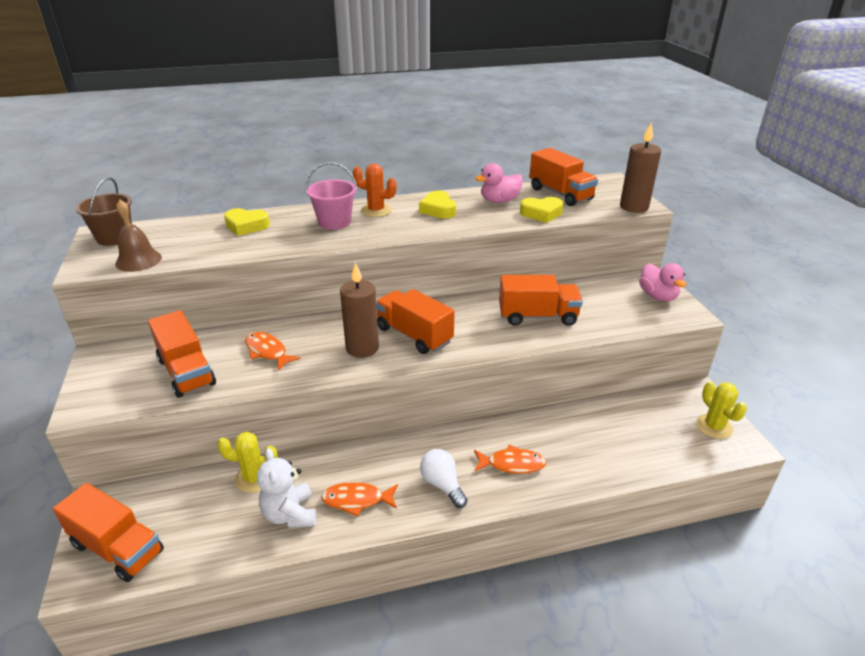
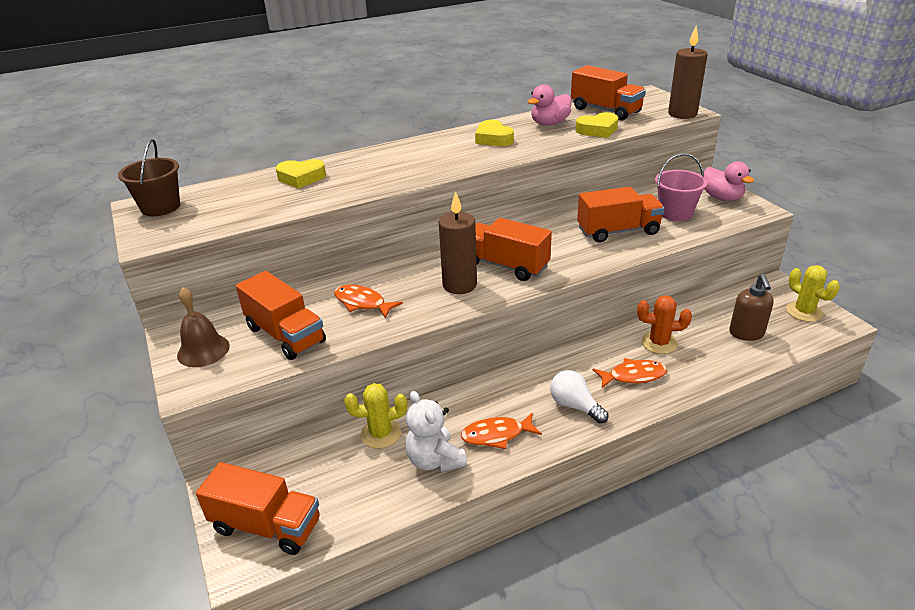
camera: 10 degrees left, 0 degrees up
brown bell [115,200,162,272] -> brown bell moved to [177,287,230,367]
pink bucket [306,162,357,230] -> pink bucket moved to [655,153,707,221]
orange cactus [353,164,397,217] -> orange cactus moved to [637,295,692,354]
none -> brown soap dispenser [729,274,774,341]

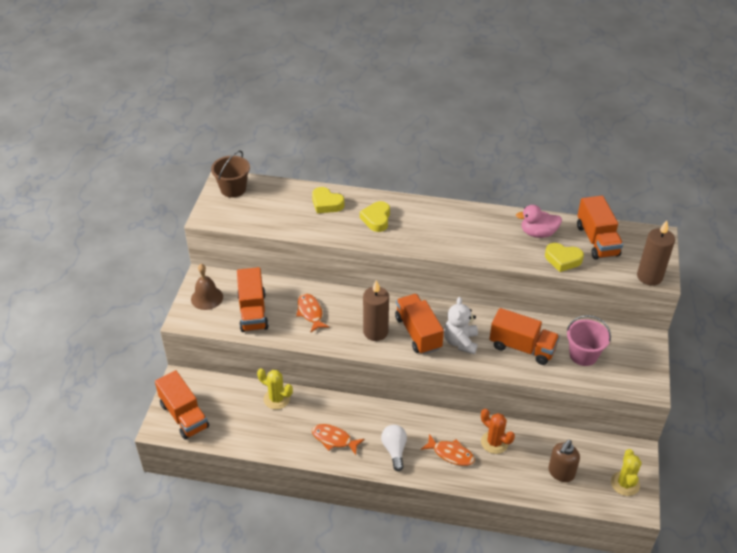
camera: 35 degrees right, 10 degrees up
white teddy bear [405,391,467,472] -> white teddy bear moved to [444,297,478,355]
yellow heart [475,120,514,146] -> yellow heart moved to [360,201,390,232]
pink duck [704,161,754,201] -> none

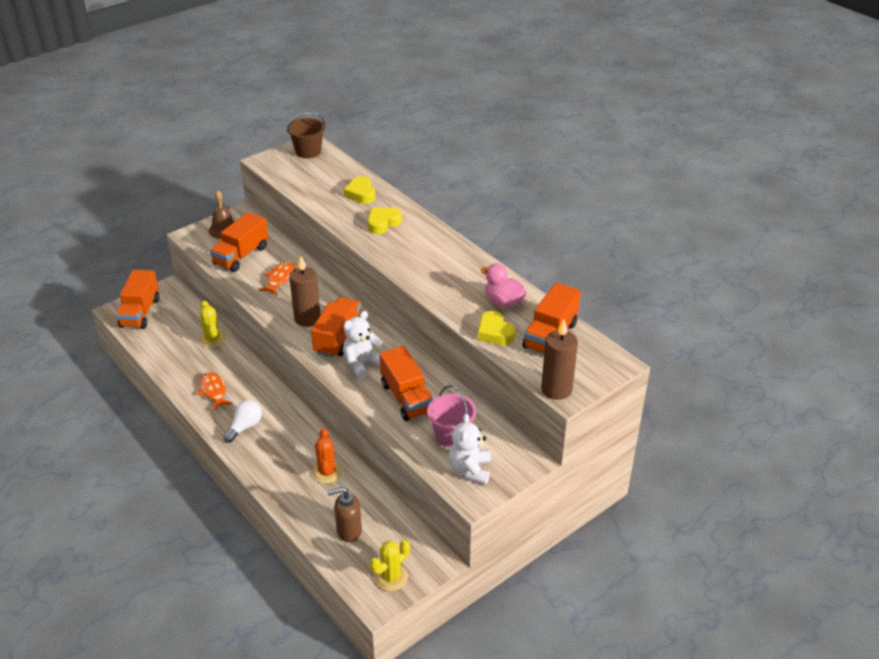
camera: 40 degrees right, 5 degrees down
orange fish [421,434,475,466] -> none
none -> white teddy bear [449,413,491,485]

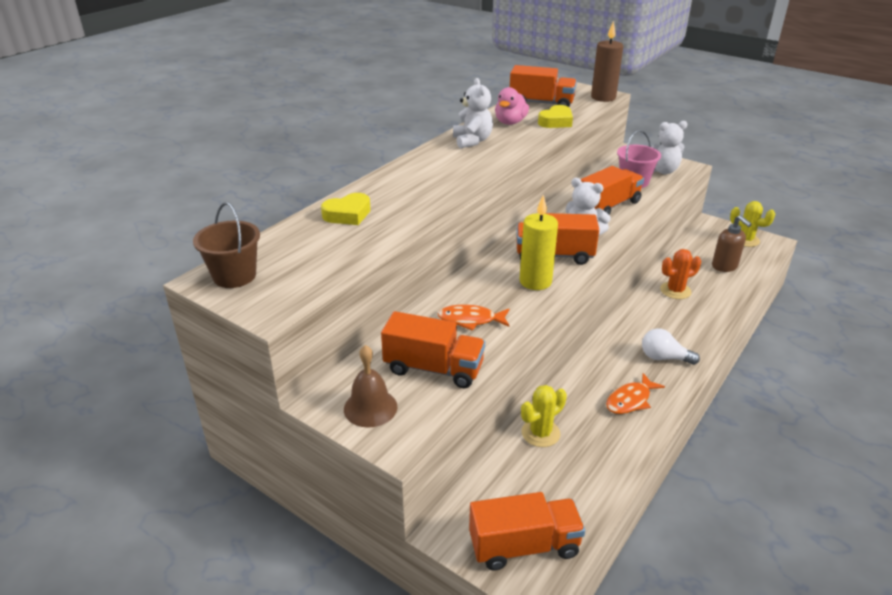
camera: 105 degrees left, 5 degrees down
brown candle [289,256,321,327] -> yellow candle [520,195,558,290]
yellow heart [368,208,402,234] -> none
none -> white teddy bear [453,78,493,148]

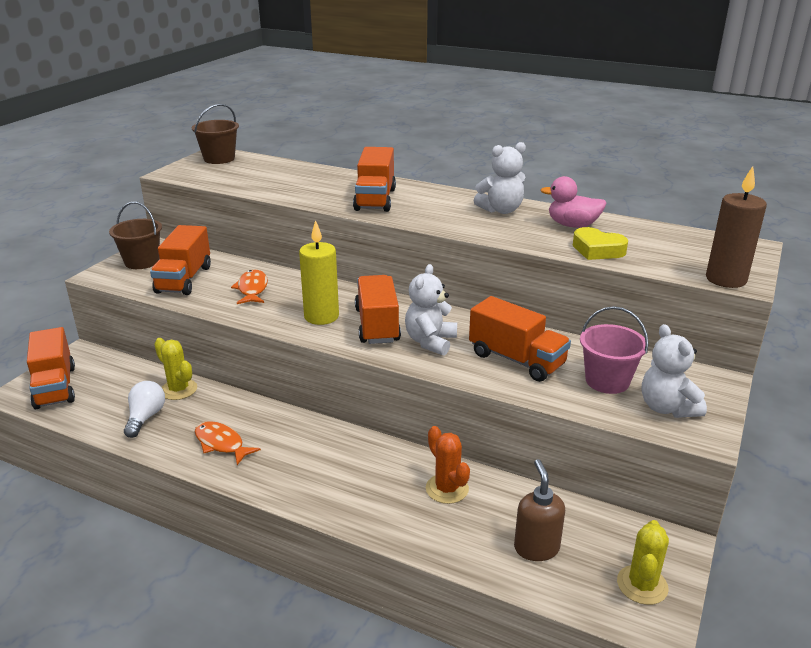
camera: 80 degrees right, 5 degrees down
yellow heart [321,193,371,225] -> none
brown bell [344,345,397,427] -> brown bucket [109,202,162,269]
orange truck [510,65,577,107] -> orange truck moved to [353,147,396,212]
white light bulb [642,328,700,365] -> white light bulb moved to [124,381,165,438]
brown soap dispenser [712,215,752,272] -> brown soap dispenser turned 120 degrees clockwise [514,459,565,561]

